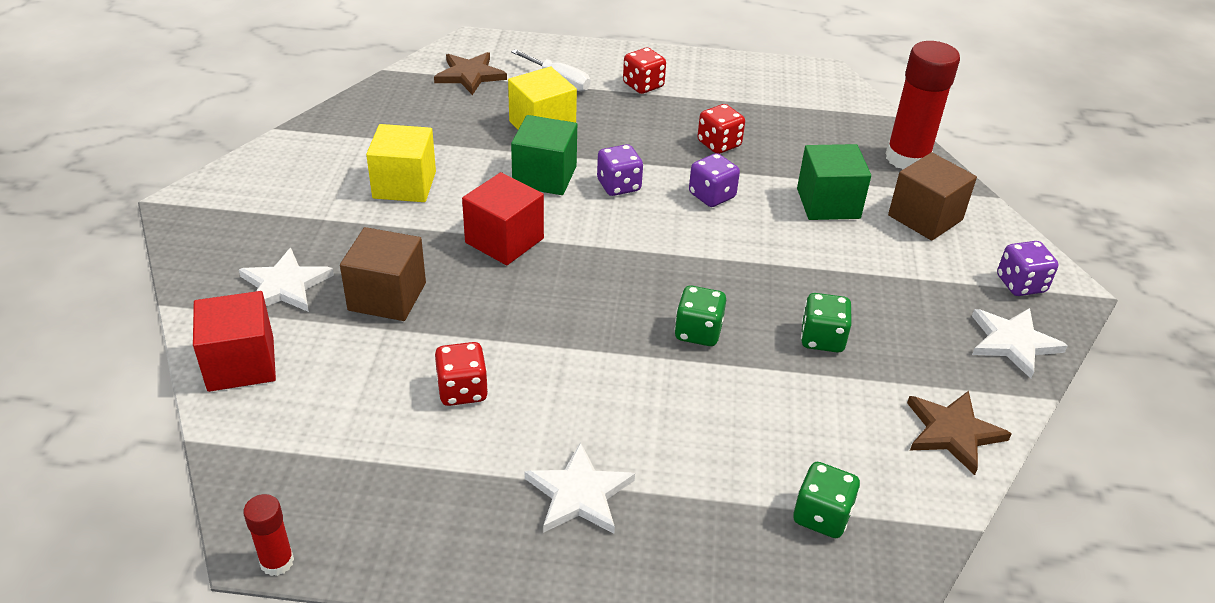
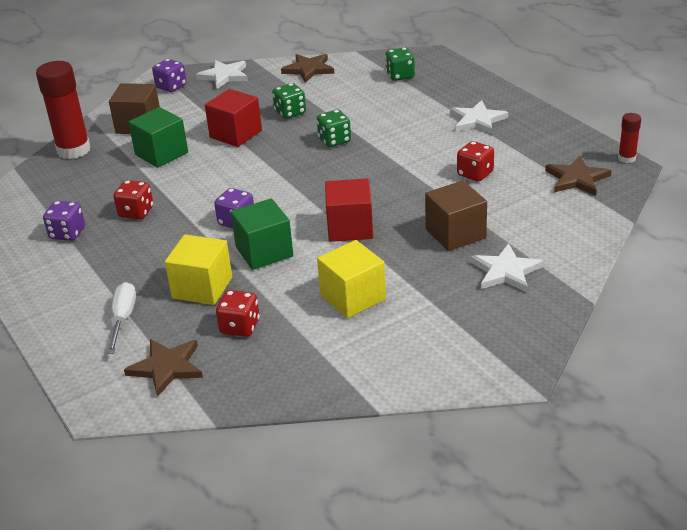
camera: 125 degrees left, 5 degrees down
red cube [193,291,276,392] -> red cube moved to [205,89,262,147]
red dice [623,48,666,94] -> red dice moved to [216,290,260,337]
purple dice [689,153,740,207] -> purple dice moved to [43,201,85,241]
none -> brown star [545,156,611,196]

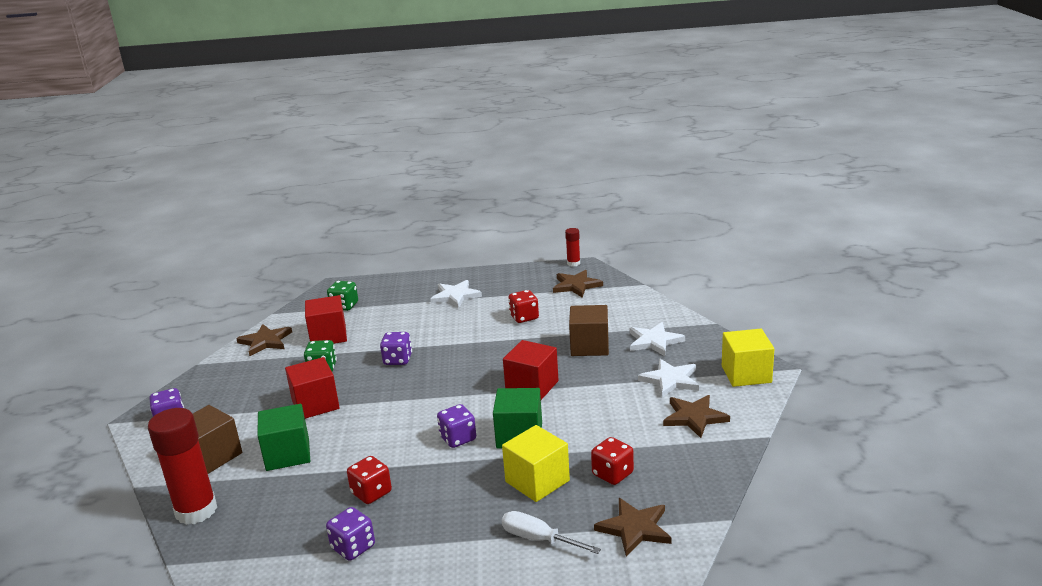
camera: 60 degrees left, 10 degrees down
white star [196,60,248,89] -> white star moved to [638,359,699,397]
green dice [317,110,351,147] -> purple dice [380,332,412,365]
yellow cube [317,240,386,318] -> yellow cube moved to [722,329,774,387]
none -> red cube [305,295,347,344]
none -> brown star [663,395,730,438]

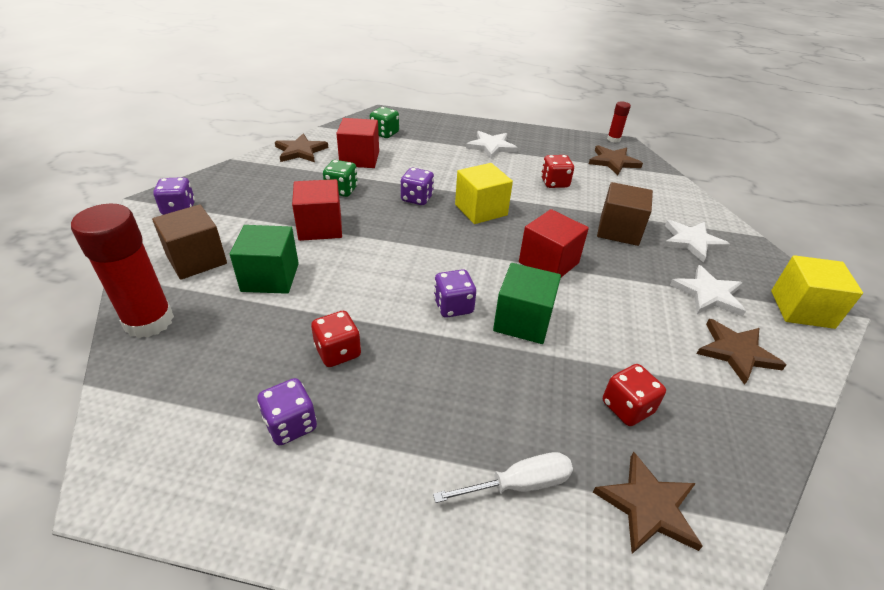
camera: 10 degrees right, 15 degrees up
yellow cube [502,425,570,502] -> yellow cube moved to [455,163,513,224]
white screwdriver [502,511,601,554] -> white screwdriver turned 120 degrees clockwise [433,452,573,503]

